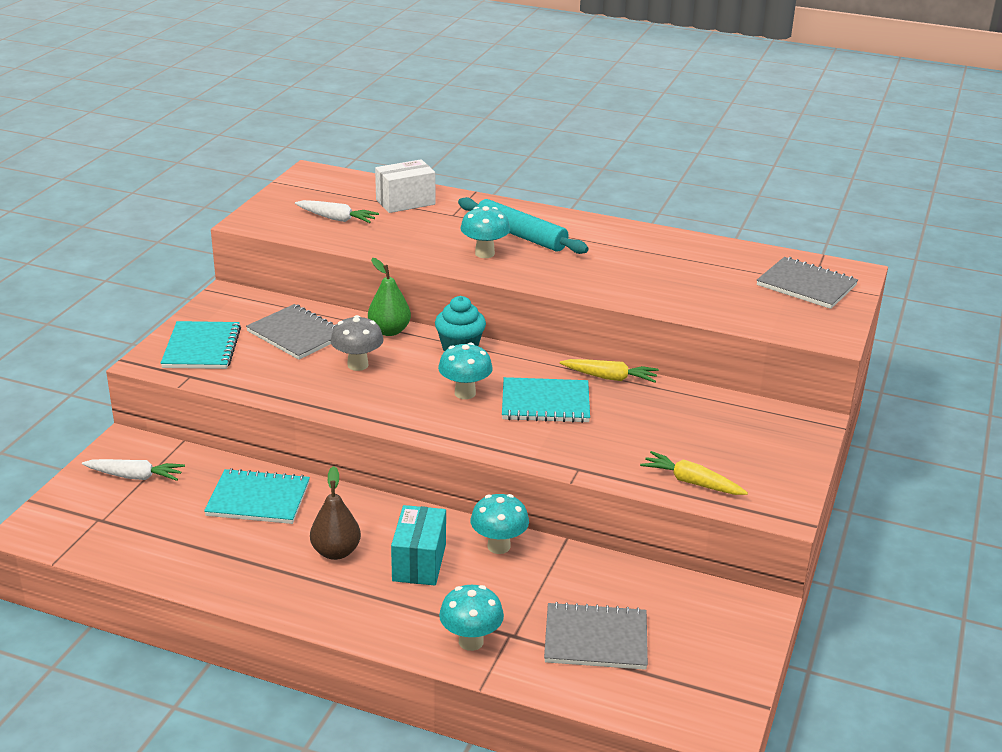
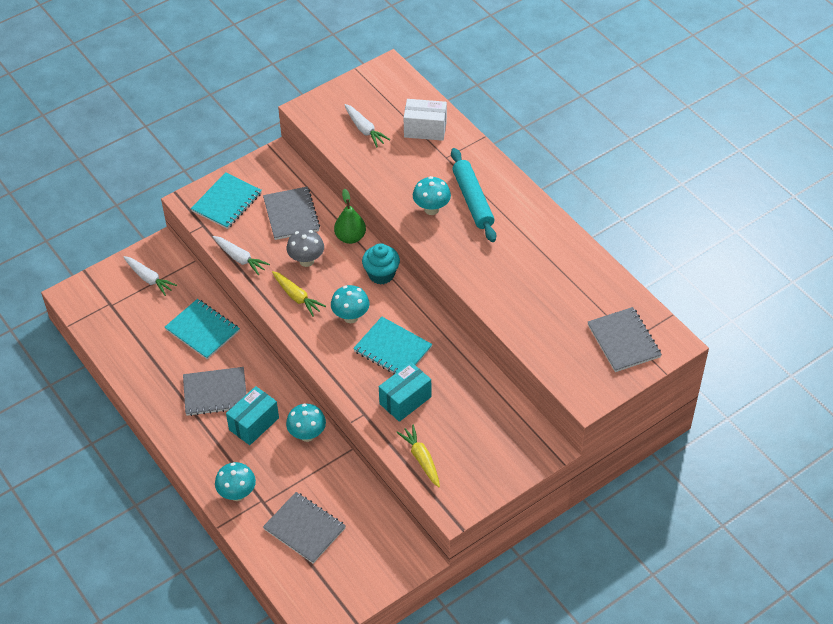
camera: 35 degrees right, 20 degrees up
brown pear [310,466,361,560] -> grey notebook [183,367,246,416]
yellow carrot [560,359,658,383] -> yellow carrot moved to [272,271,326,317]
none -> white carrot [213,236,270,275]
none -> turquoise box [379,362,431,422]

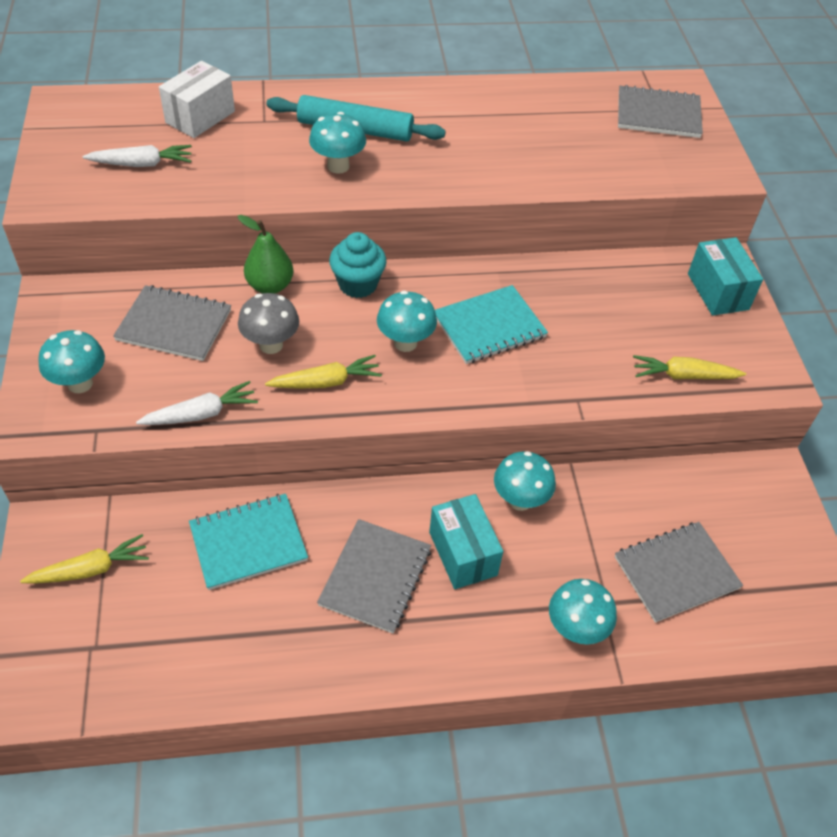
camera: 65 degrees left, 0 degrees up
white carrot [124,256,177,296] -> yellow carrot [20,534,149,584]
turquoise notebook [191,172,262,229] -> turquoise mushroom [38,330,105,393]
turquoise box [379,362,431,422] -> turquoise box moved to [688,237,763,316]

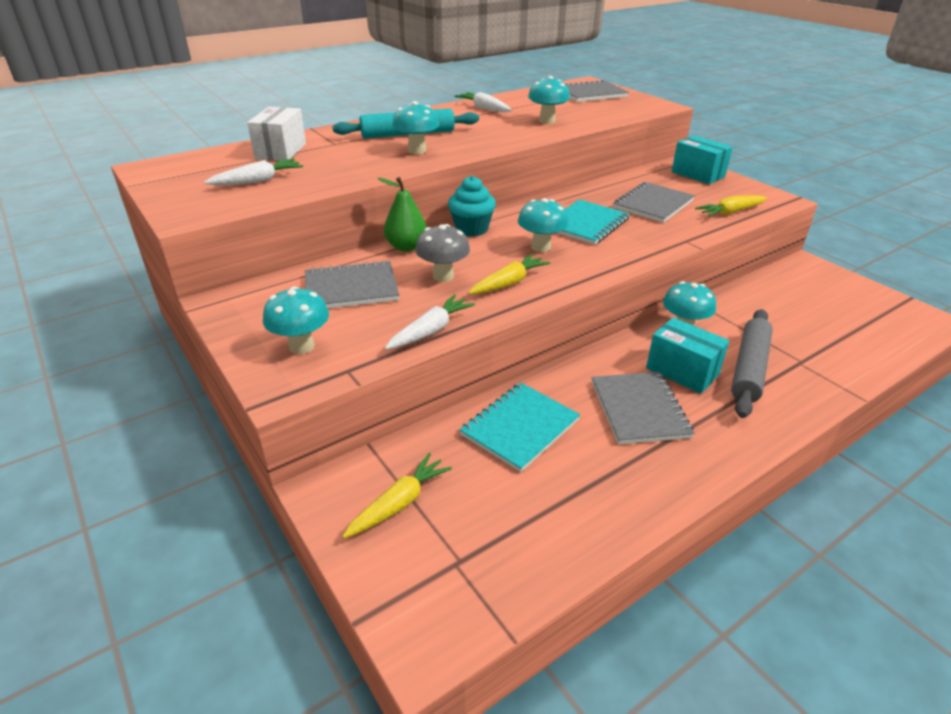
camera: 25 degrees left, 15 degrees down
turquoise mushroom [549,579,617,645] -> turquoise mushroom moved to [528,76,570,124]
grey notebook [615,522,743,623] -> grey notebook moved to [613,182,695,223]
none -> white carrot [454,92,512,112]
none -> grey rolling pin [731,309,773,418]

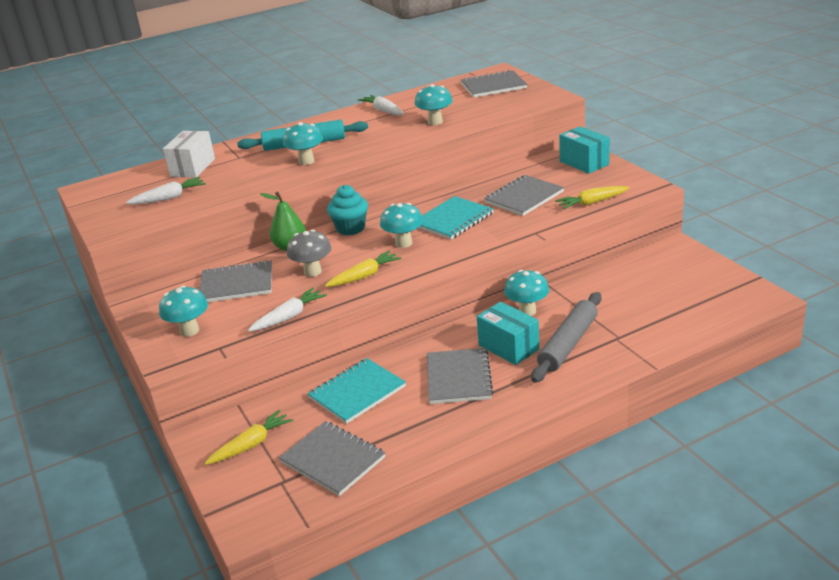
camera: 10 degrees right, 5 degrees down
none -> grey notebook [278,421,385,496]

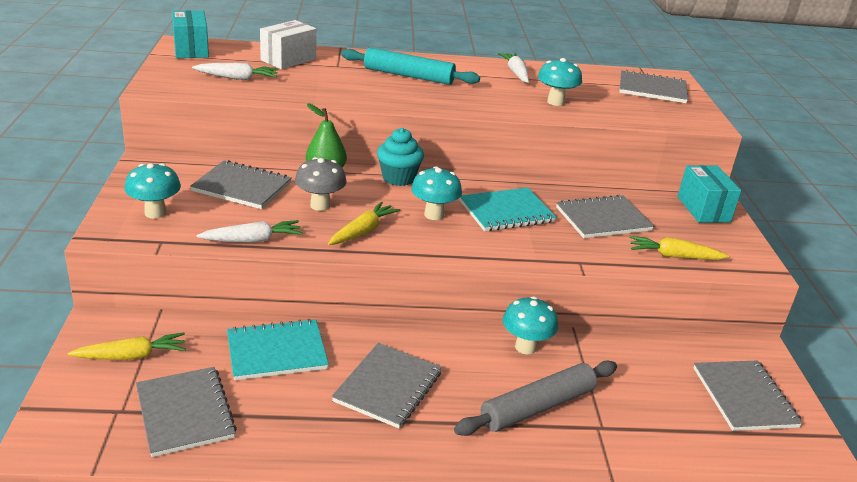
camera: 20 degrees right, 0 degrees up
turquoise mushroom [283,122,323,165] -> none
yellow carrot [325,250,401,287] -> yellow carrot turned 45 degrees counterclockwise [328,201,400,245]
turquoise box [477,302,539,365] -> turquoise box moved to [172,11,209,58]
none -> grey notebook [694,361,803,431]

